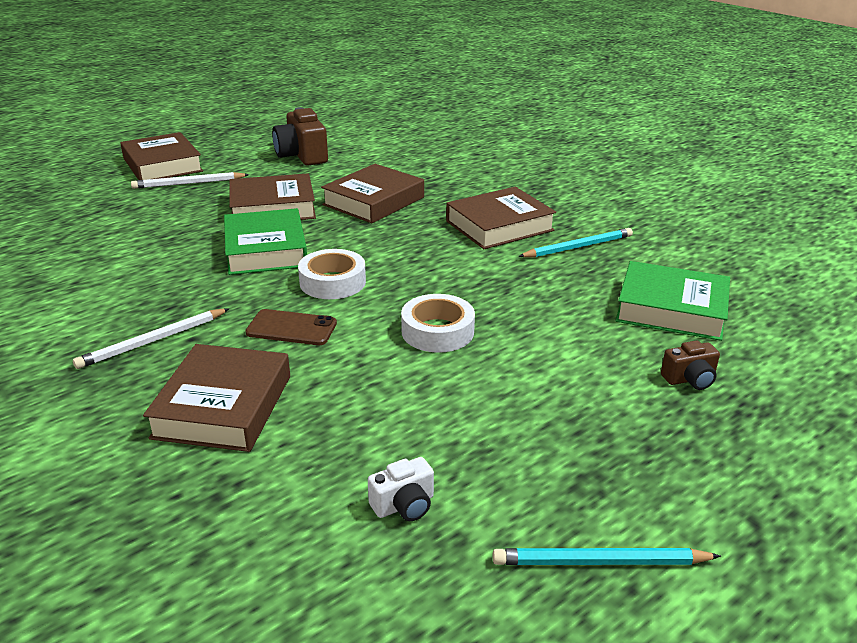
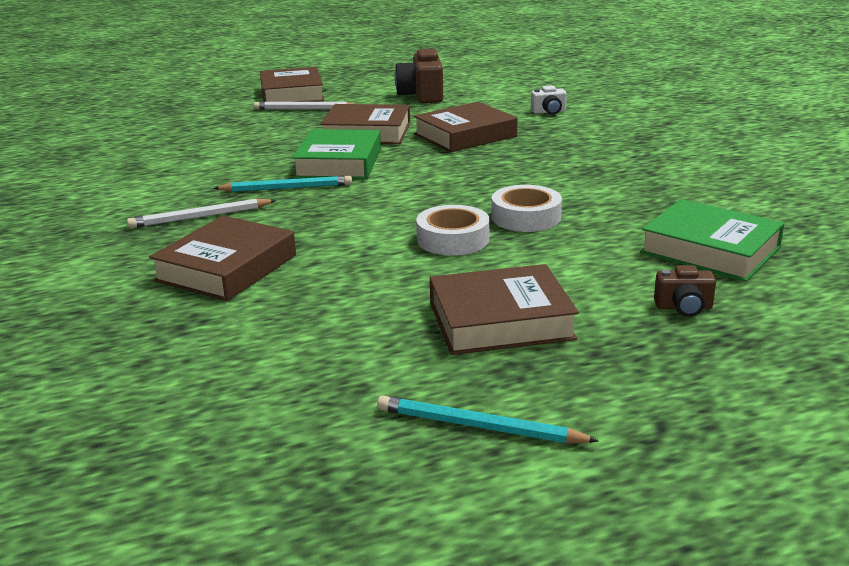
camera: 20 degrees right, 5 degrees down
brown phone [245,309,337,345] -> none
white tape [298,249,366,299] -> white tape moved to [492,185,562,232]
white camera [368,457,434,521] -> white camera moved to [531,85,567,115]
brown book [446,187,556,249] -> brown book moved to [430,264,579,355]
turquoise pencil [518,228,633,258] -> turquoise pencil moved to [213,176,352,192]

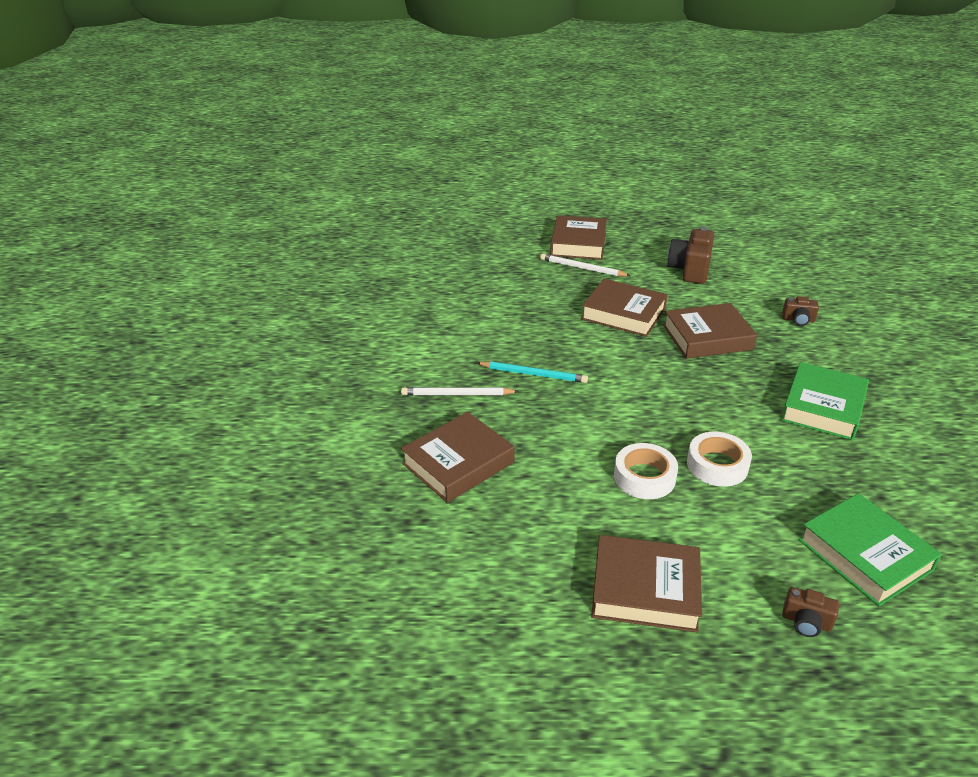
camera: 20 degrees right, 10 degrees up
green book [292,129,381,179] -> green book moved to [781,362,869,440]
turquoise pencil [377,395,599,443] -> none
white camera [531,85,567,115] -> brown camera [782,296,819,326]

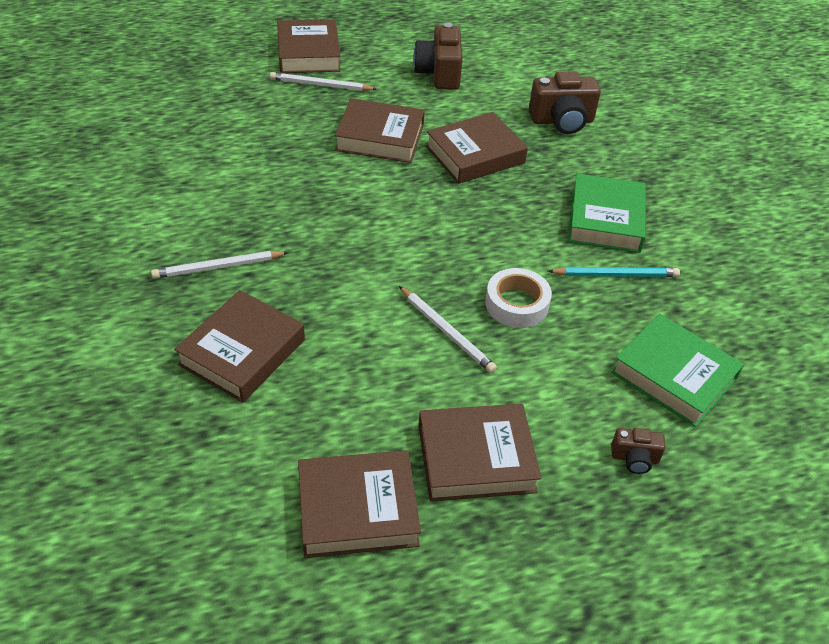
camera: 20 degrees left, 10 degrees up
turquoise pencil [477,361,588,383] -> turquoise pencil moved to [548,267,680,277]
white tape [614,443,678,499] -> white pencil [399,286,497,373]
brown camera [782,296,819,326] -> brown camera [529,71,601,134], size x1.90
none -> brown book [298,450,421,558]

